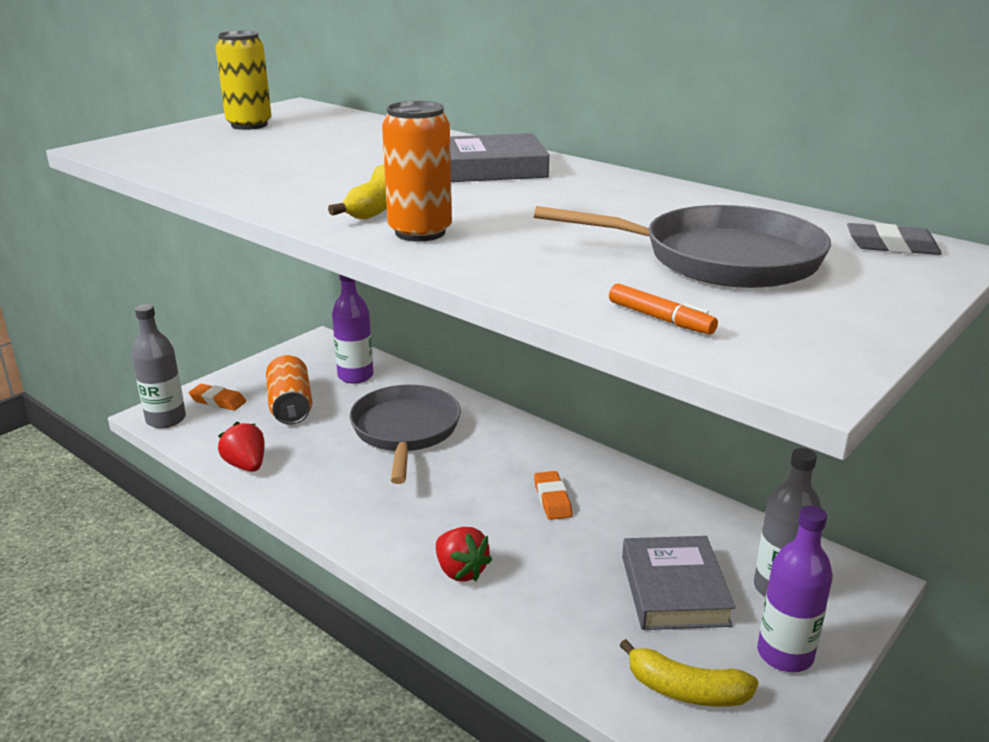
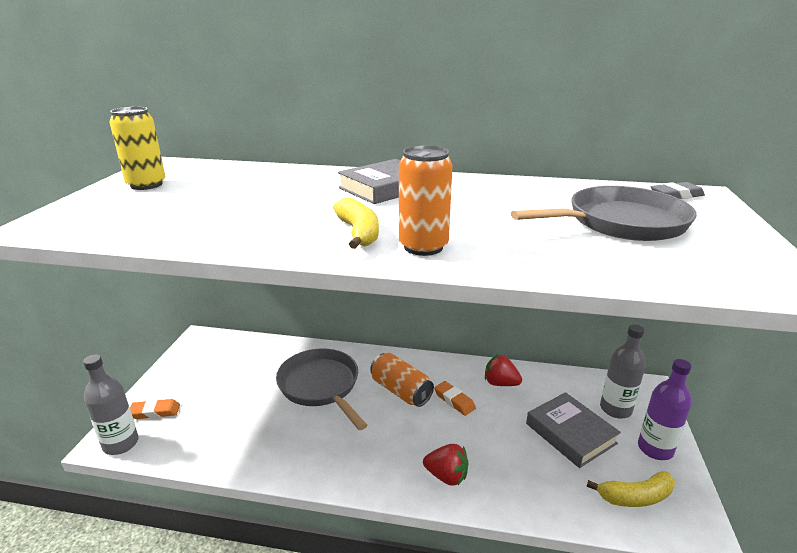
camera: 30 degrees left, 0 degrees up
red strawberry [218,422,265,472] -> red strawberry moved to [485,354,522,386]
orange can [266,355,312,425] -> orange can moved to [370,353,434,407]
purple bottle [332,274,374,384] -> none
orange marker [609,283,718,335] -> none

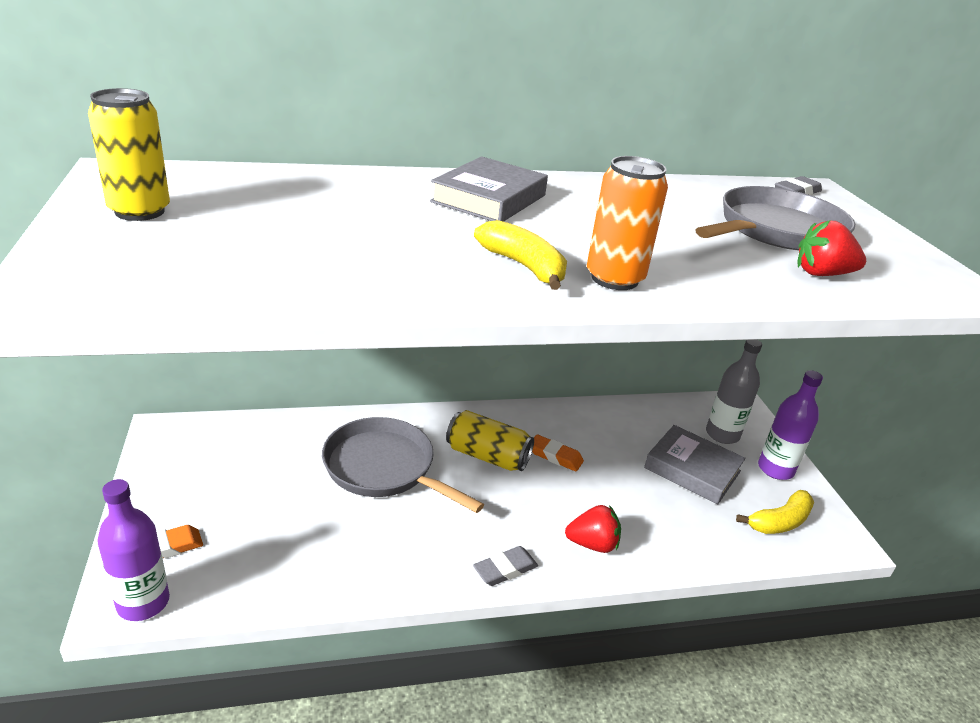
camera: 25 degrees left, 5 degrees up
grey bottle [83,354,139,455] -> purple bottle [97,479,170,621]
orange can [370,353,434,407] -> yellow can [446,410,534,471]
red strawberry [485,354,522,386] -> red strawberry moved to [798,220,866,276]
none -> grey eraser [473,546,538,586]

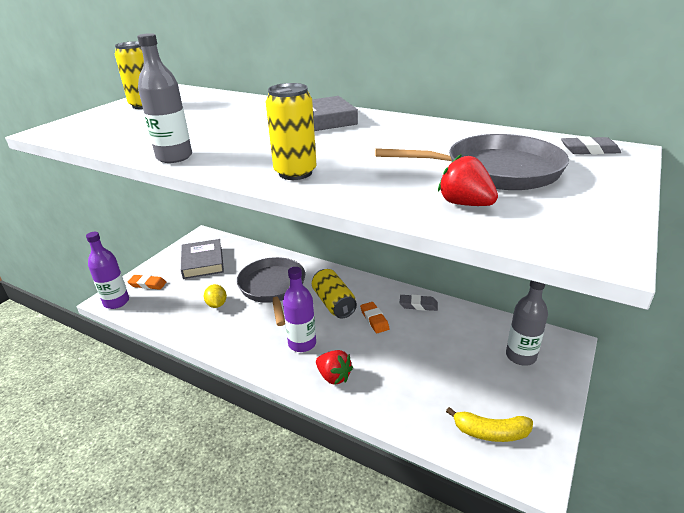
camera: 45 degrees right, 0 degrees up
grey eraser [473,546,538,586] -> grey eraser moved to [400,295,438,311]
yellow banana [474,220,567,290] -> none
orange can [587,156,668,290] -> yellow can [266,83,316,180]
grey book [644,425,746,504] -> grey book moved to [181,239,224,279]
purple bottle [758,370,823,480] -> purple bottle moved to [283,267,316,352]
none -> grey bottle [137,33,192,163]
none -> yellow lemon [204,284,227,308]

